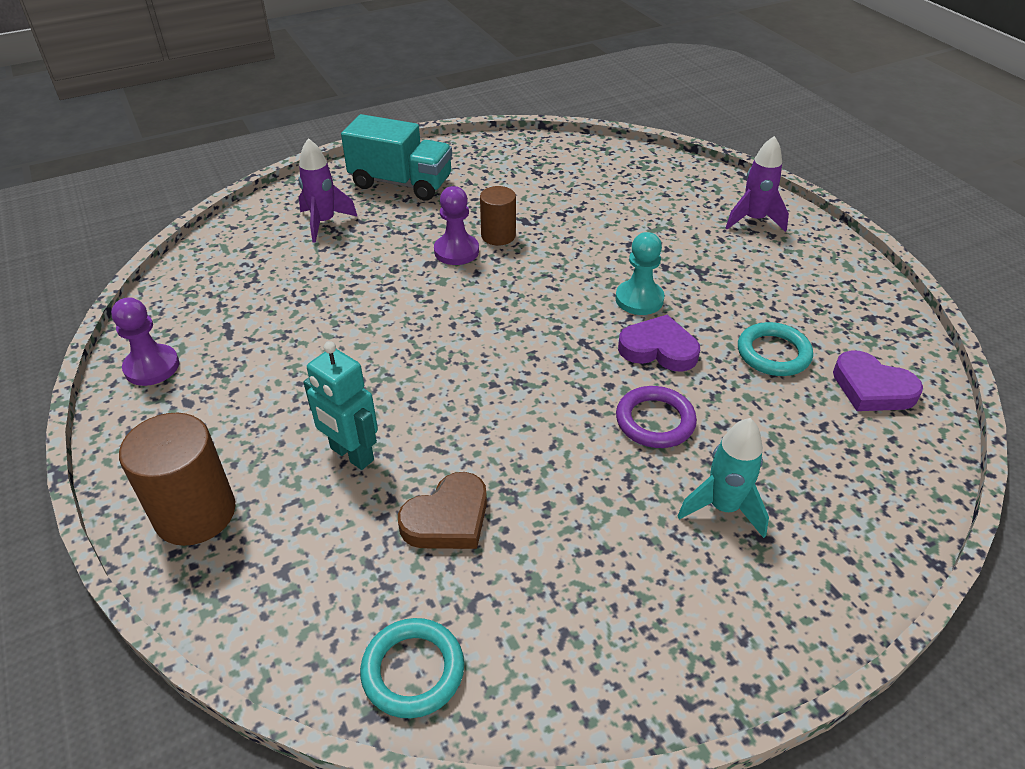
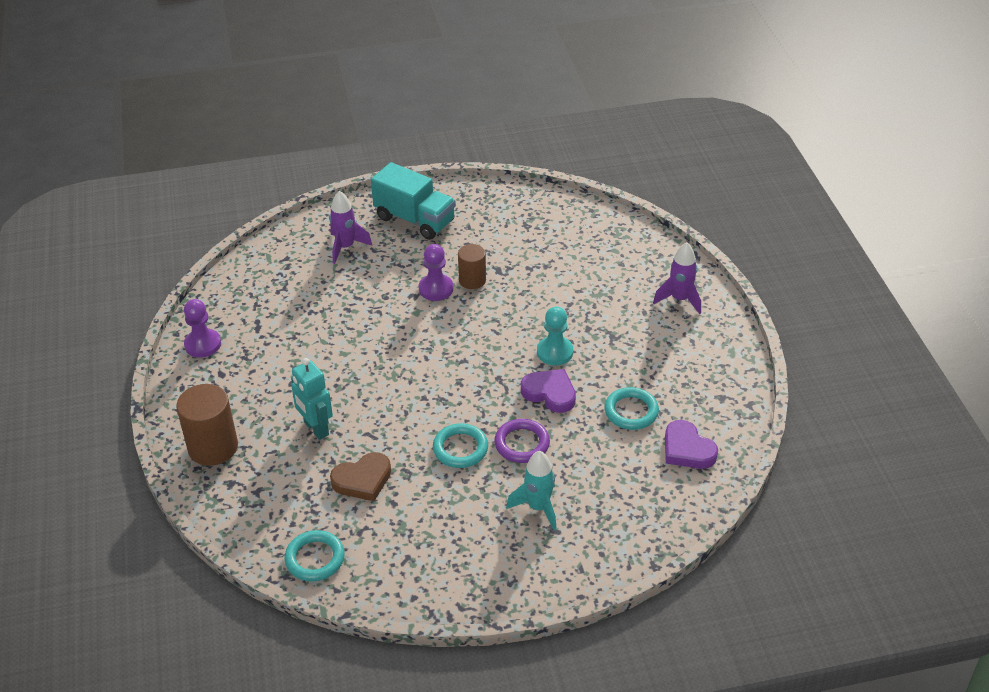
camera: 15 degrees right, 0 degrees up
none -> turquoise ring [433,423,488,468]

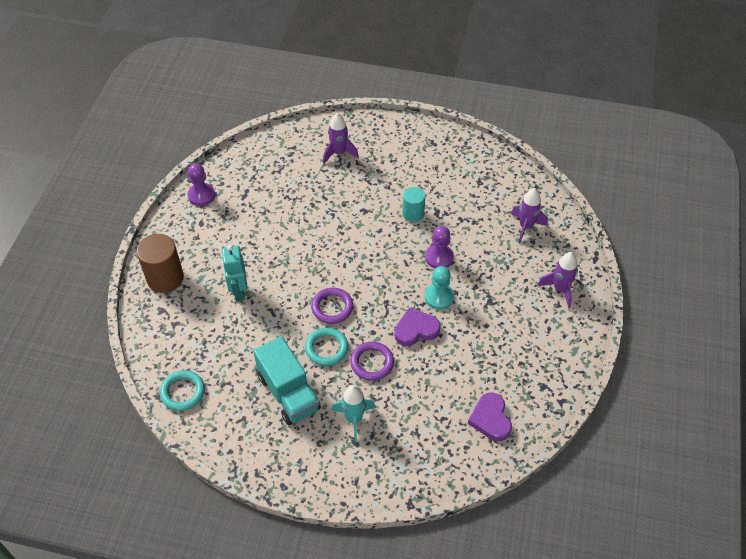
camera: 25 degrees right, 10 degrees up
brown heart [330,452,391,501] -> none
turquoise truck [371,162,456,240] -> turquoise truck moved to [253,336,321,425]
purple pawn [419,244,453,301] -> purple pawn moved to [425,226,454,268]
brown cylinder [458,244,486,289] -> turquoise cylinder [402,187,425,222]
purple heart [521,369,576,413] -> purple heart turned 75 degrees counterclockwise [394,308,441,346]
turquoise ring [604,387,659,430] -> none
none -> purple ring [311,288,353,324]
none -> purple rocket [511,188,548,243]

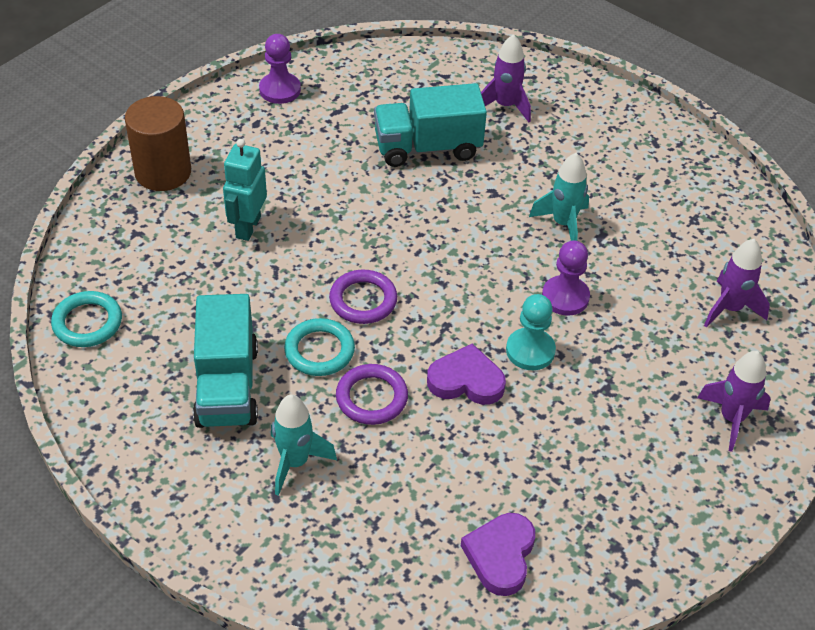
camera: 25 degrees right, 5 degrees down
turquoise cylinder [402,187,425,222] -> turquoise rocket [529,153,589,241]
none -> turquoise truck [374,83,487,167]

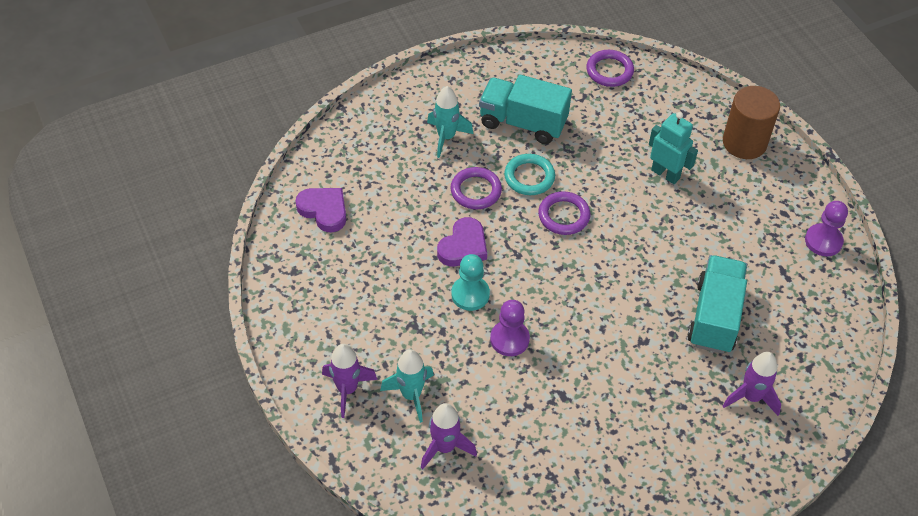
camera: 115 degrees right, 5 degrees up
turquoise ring [51,291,122,347] -> purple ring [586,50,634,87]
turquoise rocket [529,153,589,241] -> turquoise rocket moved to [380,349,434,423]

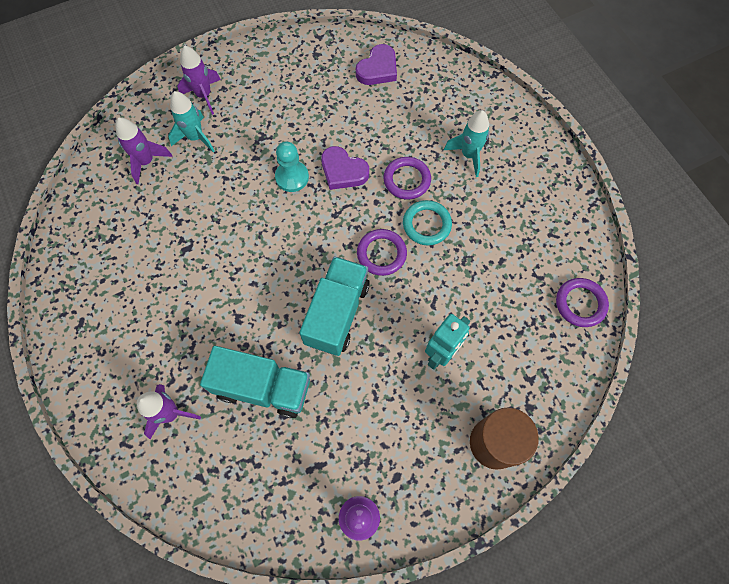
camera: 90 degrees right, 15 degrees up
turquoise truck [479,75,572,144] -> turquoise truck moved to [299,256,370,356]
purple pawn [490,300,530,356] -> none

